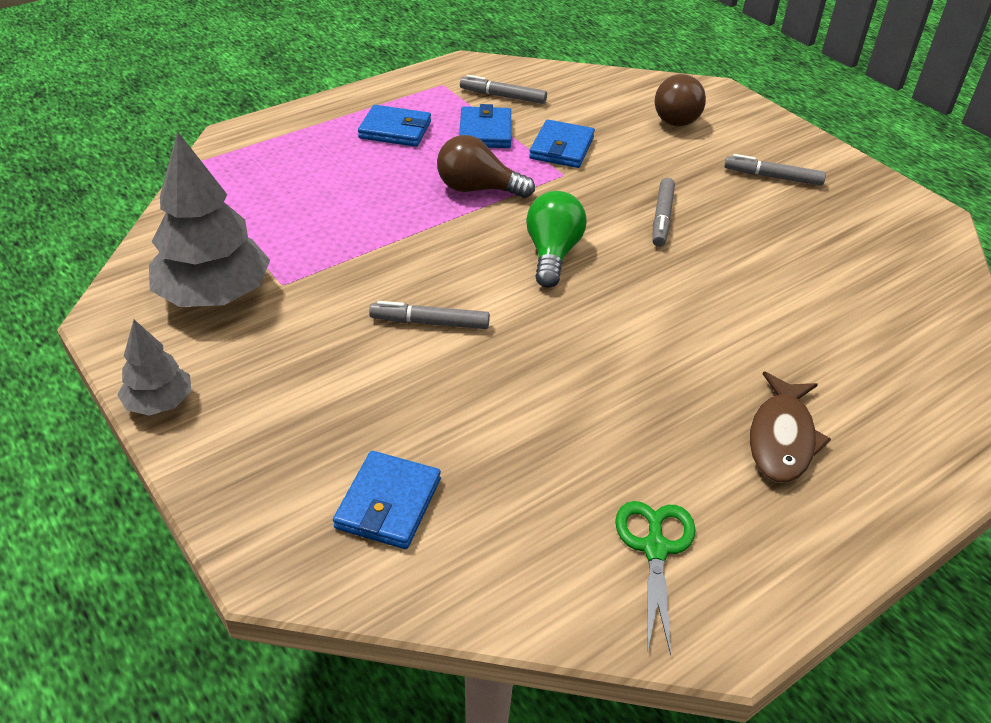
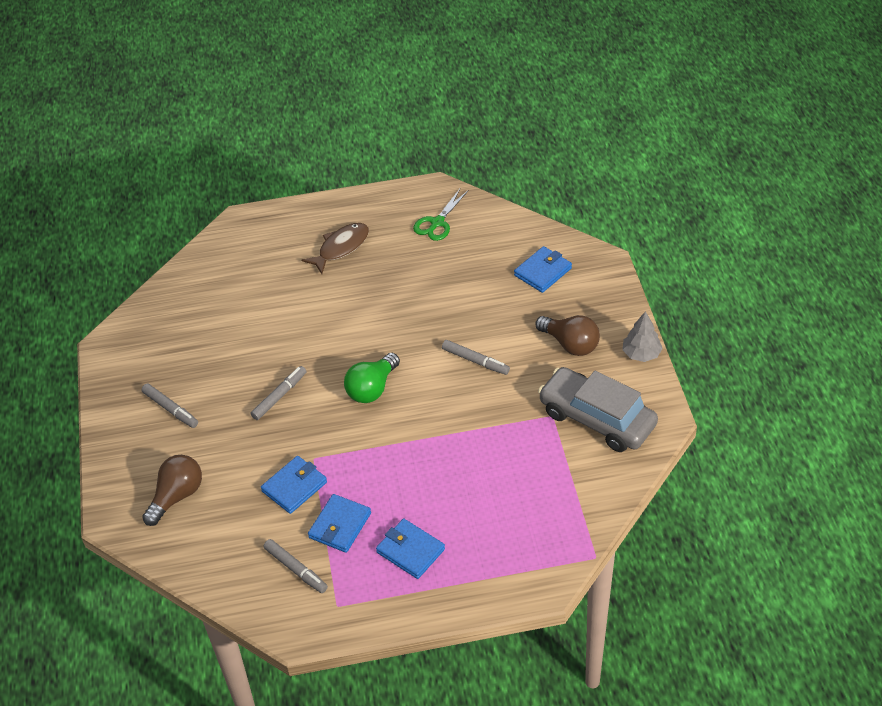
camera: 150 degrees left, 5 degrees up
grey tree [149,131,270,307] -> grey car [538,367,658,452]
brown light bulb [437,135,535,198] -> brown light bulb moved to [535,315,600,356]

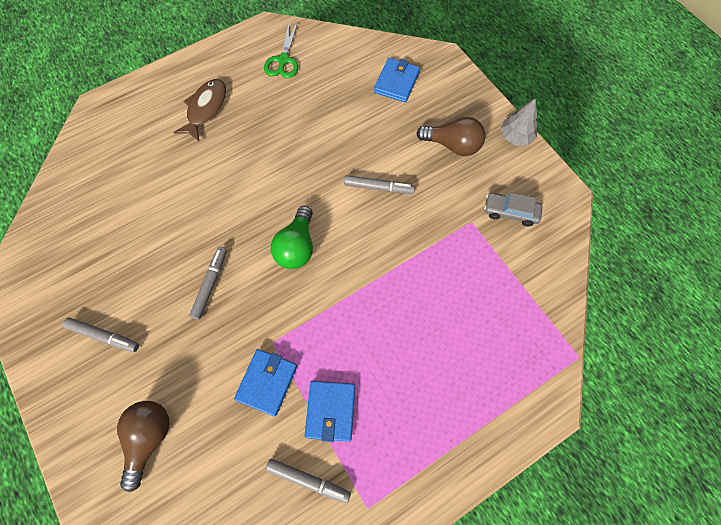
camera: 25 degrees left, 20 degrees up
blue wallet [376,519,445,579] -> none
grey car [538,367,658,452] -> grey car [484,193,543,227], size x0.51

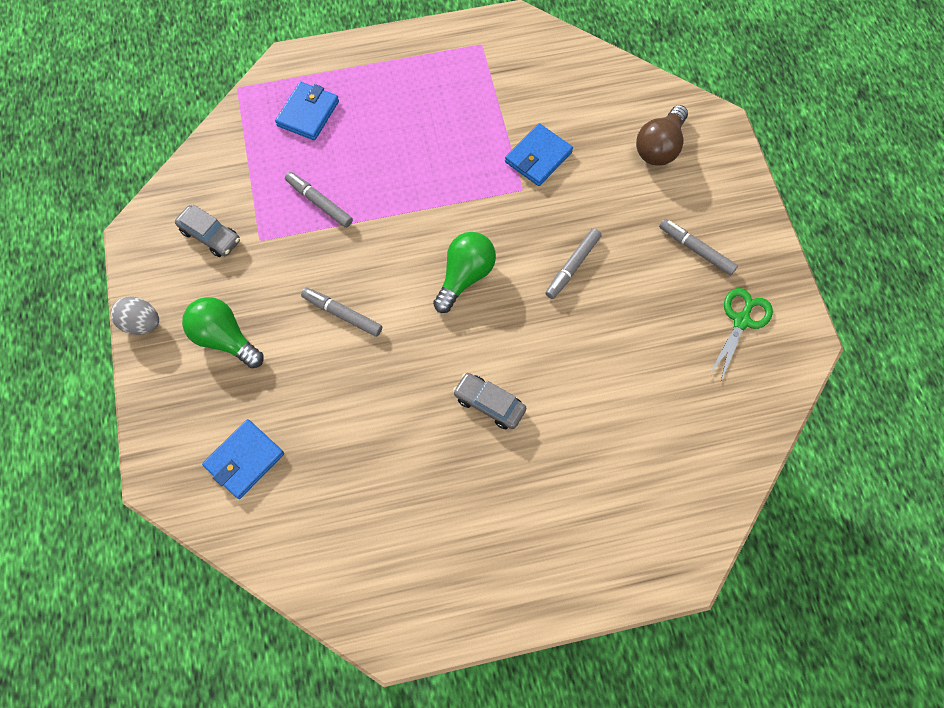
camera: 160 degrees left, 0 degrees up
brown fish [173,79,226,141] -> none
green scissors [264,22,298,78] -> green scissors moved to [710,288,773,381]
grey marker [266,459,351,503] -> grey marker moved to [285,172,353,228]
blue wallet [305,381,355,442] -> blue wallet moved to [275,82,339,140]
brown light bulb [416,117,486,156] -> green light bulb [182,297,264,368]
grey tree [501,98,538,145] -> grey egg [111,297,159,335]
none -> grey car [453,373,526,429]

